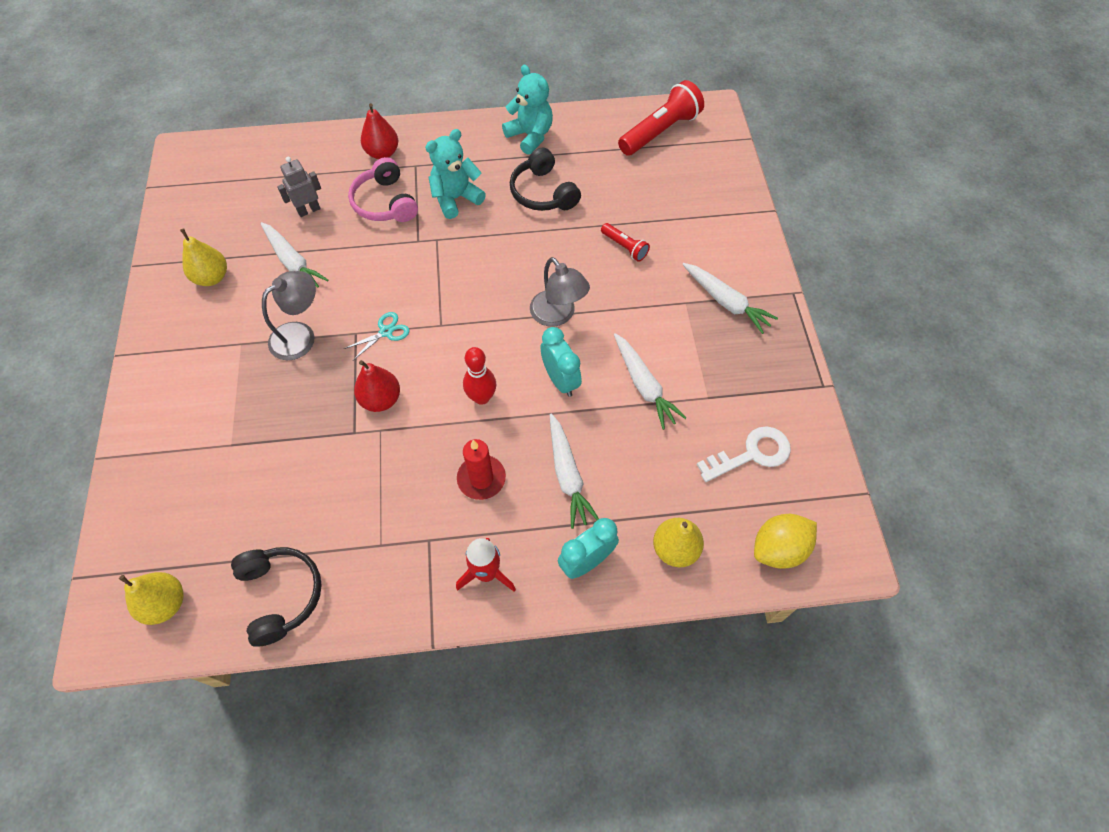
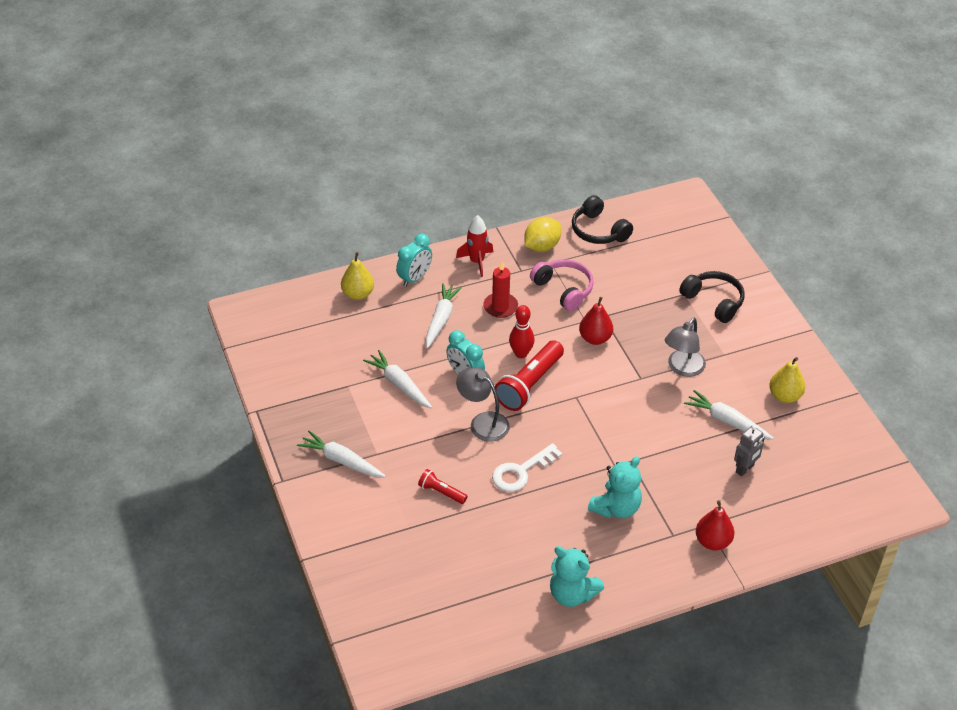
camera: 165 degrees right, 15 degrees down
yellow pear [119,572,184,625] -> none
turquoise scissors [344,312,410,360] -> none
pink headphones [348,157,418,222] -> pink headphones moved to [530,260,594,311]
black headphones [510,148,581,211] -> black headphones moved to [679,271,745,323]
white carrot [550,413,599,529] -> white carrot turned 45 degrees clockwise [426,283,462,348]
red flashlight [618,80,704,156] -> red flashlight moved to [495,340,564,411]
white key [697,426,791,482] -> white key moved to [492,443,562,492]
yellow lemon [754,514,817,569] -> yellow lemon moved to [524,217,561,252]

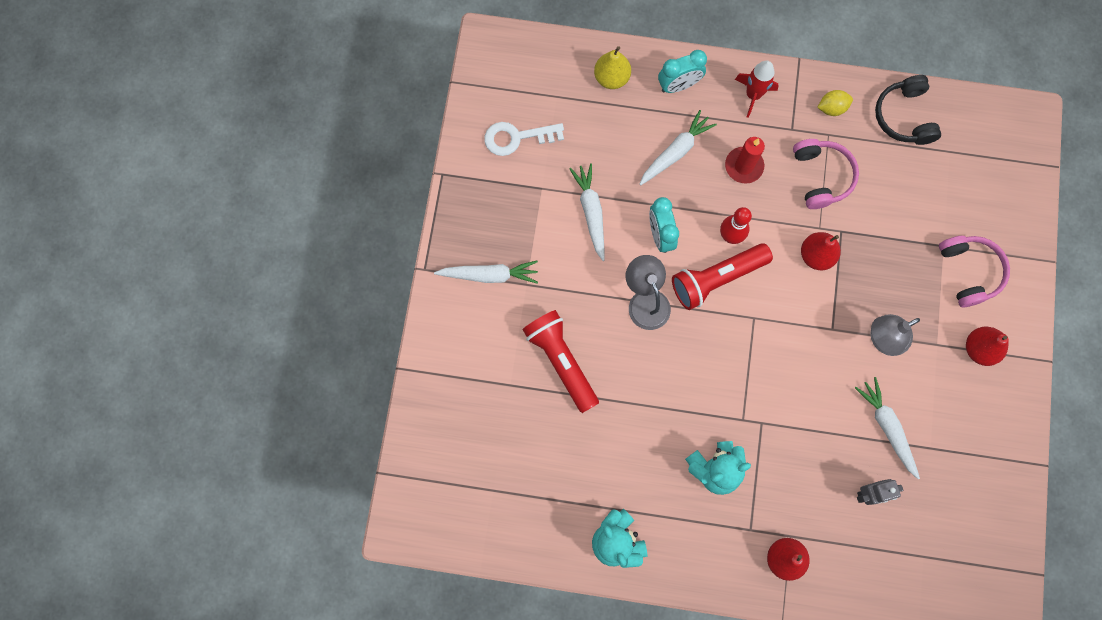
camera: 30 degrees right, 30 degrees up
white carrot [297,431,386,477] -> white carrot turned 120 degrees clockwise [434,260,538,283]
red flashlight [418,469,468,504] -> red flashlight [522,310,599,413], size x1.95
white key [492,443,562,492] -> white key moved to [484,122,564,156]
yellow lemon [524,217,561,252] -> yellow lemon [817,90,853,116], size x0.66
black headphones [679,271,745,323] -> pink headphones [939,236,1010,307]
yellow pear [769,357,805,403] -> none
none -> red pear [966,327,1009,366]

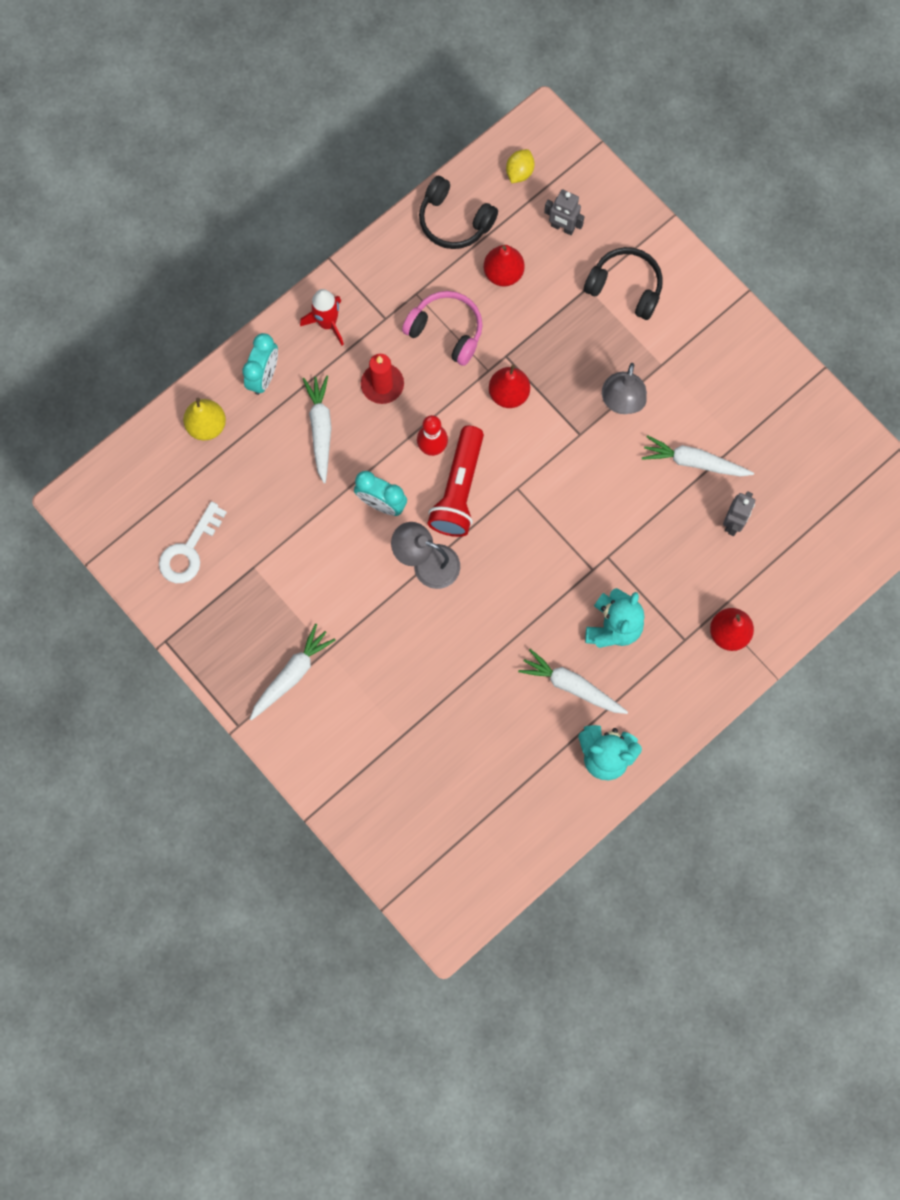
camera: 50 degrees left, 0 degrees up
red flashlight [522,310,599,413] -> none
white carrot [569,163,605,261] -> white carrot moved to [518,649,628,714]
yellow lemon [817,90,853,116] -> yellow lemon moved to [506,149,535,183]
pink headphones [939,236,1010,307] -> black headphones [584,247,663,320]
red pear [966,327,1009,366] -> red pear moved to [484,245,525,286]
none -> grey robot [544,189,585,235]

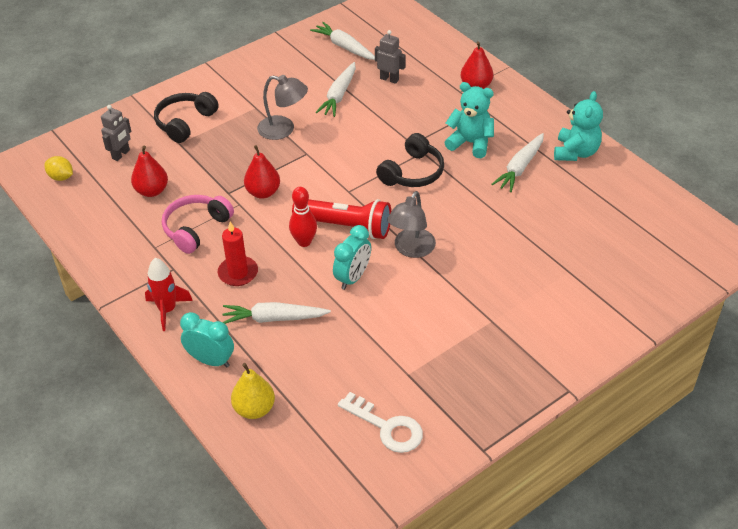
camera: 85 degrees left, 30 degrees down
white carrot [250,624,336,721] -> white carrot moved to [310,22,375,60]
black headphones [419,176,498,249] -> black headphones moved to [376,133,444,187]

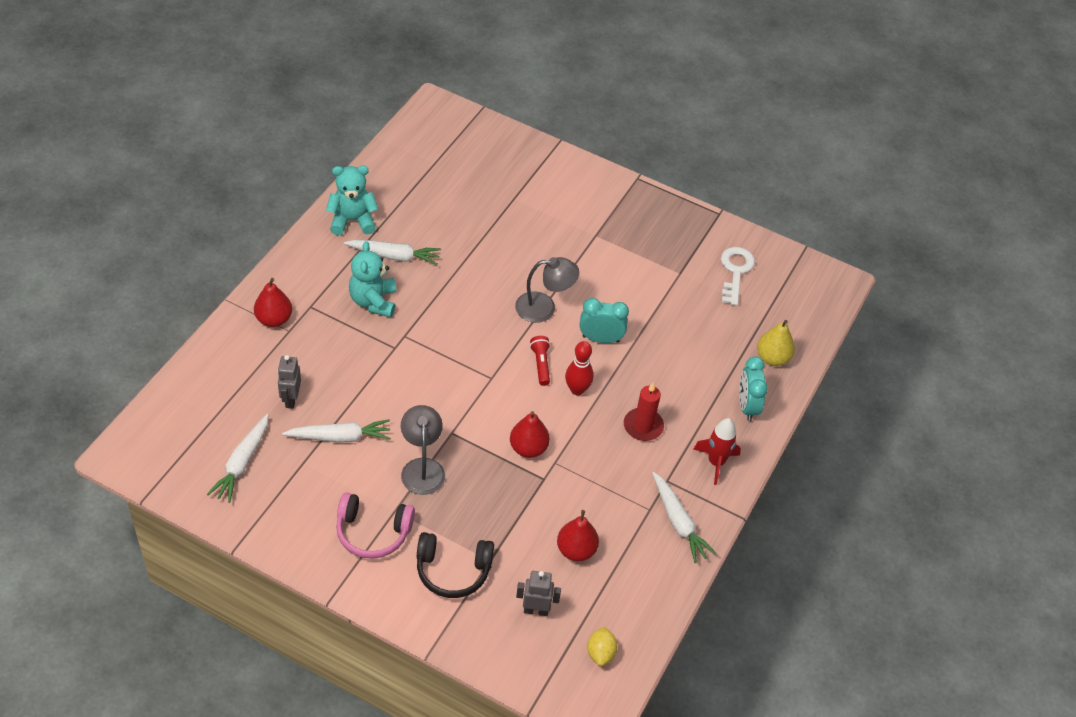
camera: 120 degrees left, 5 degrees up
pink headphones [162,195,234,254] -> pink headphones moved to [336,493,415,559]
white carrot [222,302,331,324] -> white carrot moved to [652,472,717,563]
red flashlight [292,199,391,239] -> red flashlight [530,336,550,386], size x0.51
black headphones [376,133,444,187] -> none

